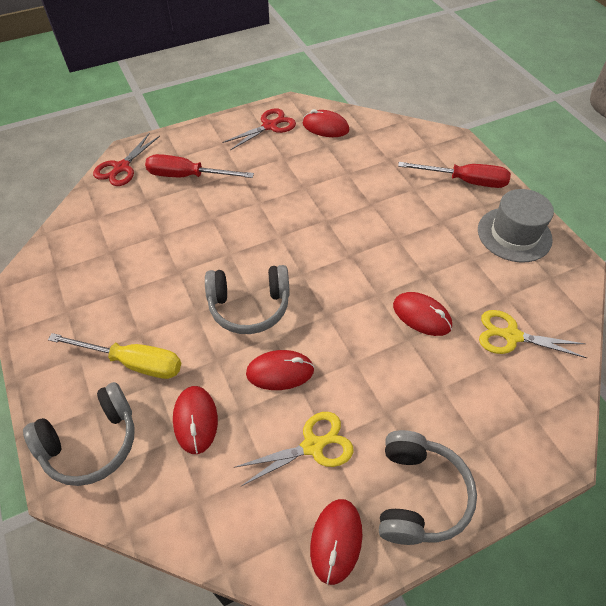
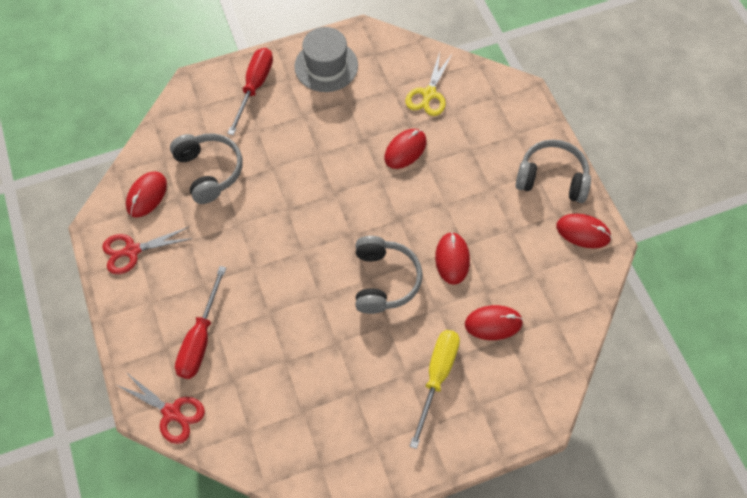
camera: 85 degrees left, 10 degrees up
grey headphones [23,382,134,486] -> grey headphones moved to [170,133,242,204]
red scissors [222,108,296,150] -> red scissors turned 75 degrees counterclockwise [102,227,193,274]
yellow scissors [234,412,354,486] -> none

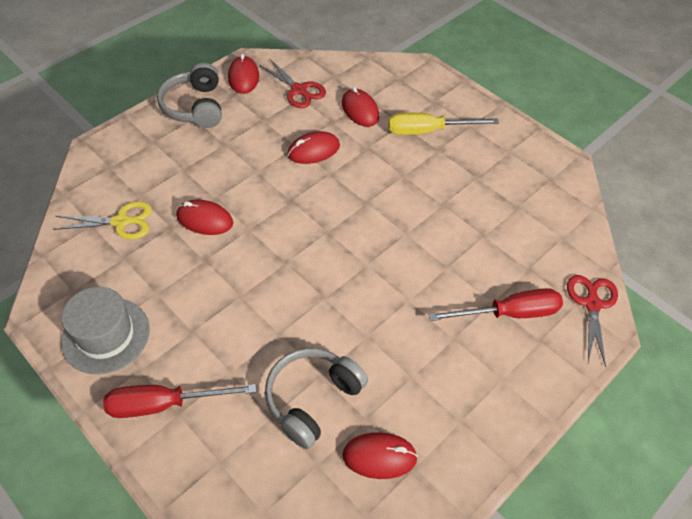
camera: 115 degrees left, 10 degrees down
red scissors [102,227,193,274] -> red scissors moved to [259,58,326,108]
grey headphones [355,236,423,314] -> none

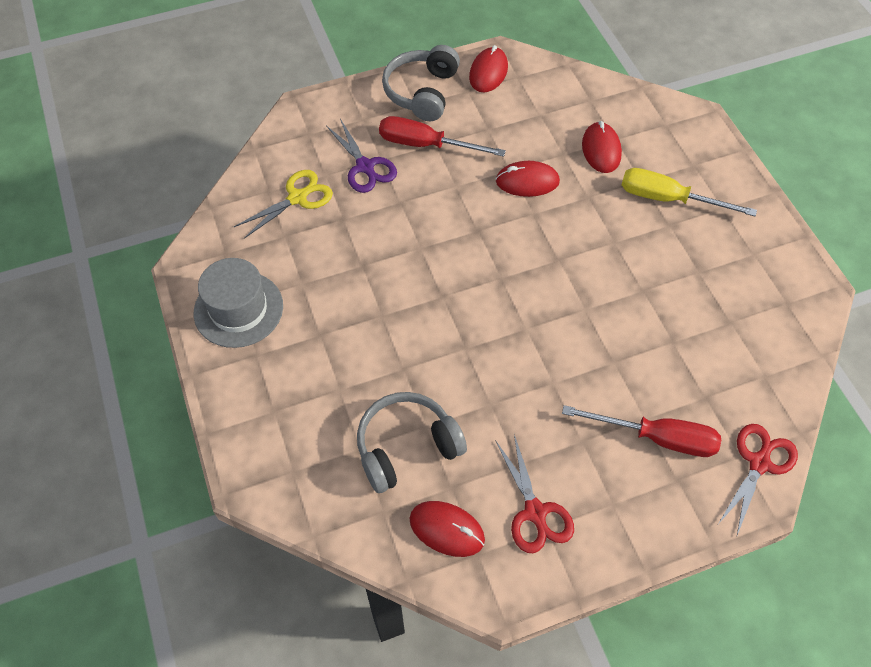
camera: 25 degrees right, 5 degrees up
yellow scissors [53,201,152,240] -> yellow scissors turned 60 degrees counterclockwise [234,170,333,239]
red screwdriver [103,384,256,418] -> red screwdriver moved to [379,116,506,157]
red mouse [176,200,233,235] -> none
red scissors [259,58,326,108] -> red scissors moved to [495,435,574,553]
none -> purple scissors [326,119,397,193]

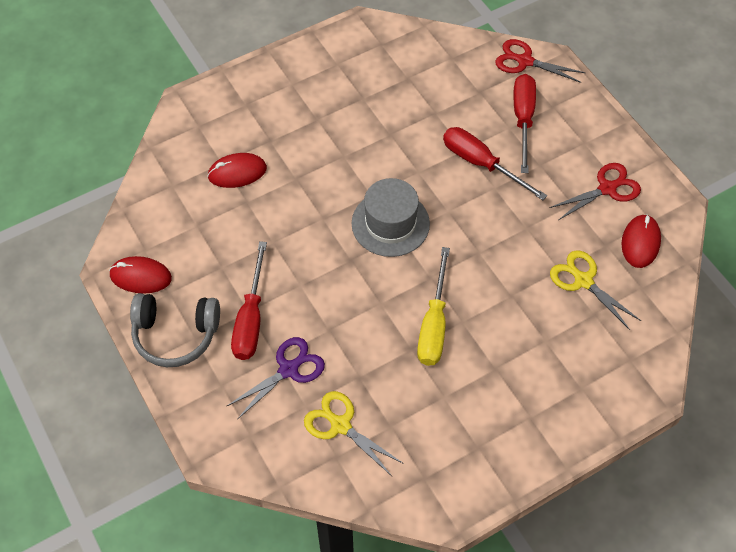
camera: 100 degrees left, 0 degrees up
grey hat [194,258,283,348] -> grey hat moved to [351,178,430,257]
grey headphones [357,392,467,493] -> yellow scissors [550,250,641,330]
red mouse [496,161,560,197] -> none
yellow screwdriver [621,168,757,216] -> yellow screwdriver moved to [417,247,450,366]
none -> red screwdriver [443,127,547,200]

